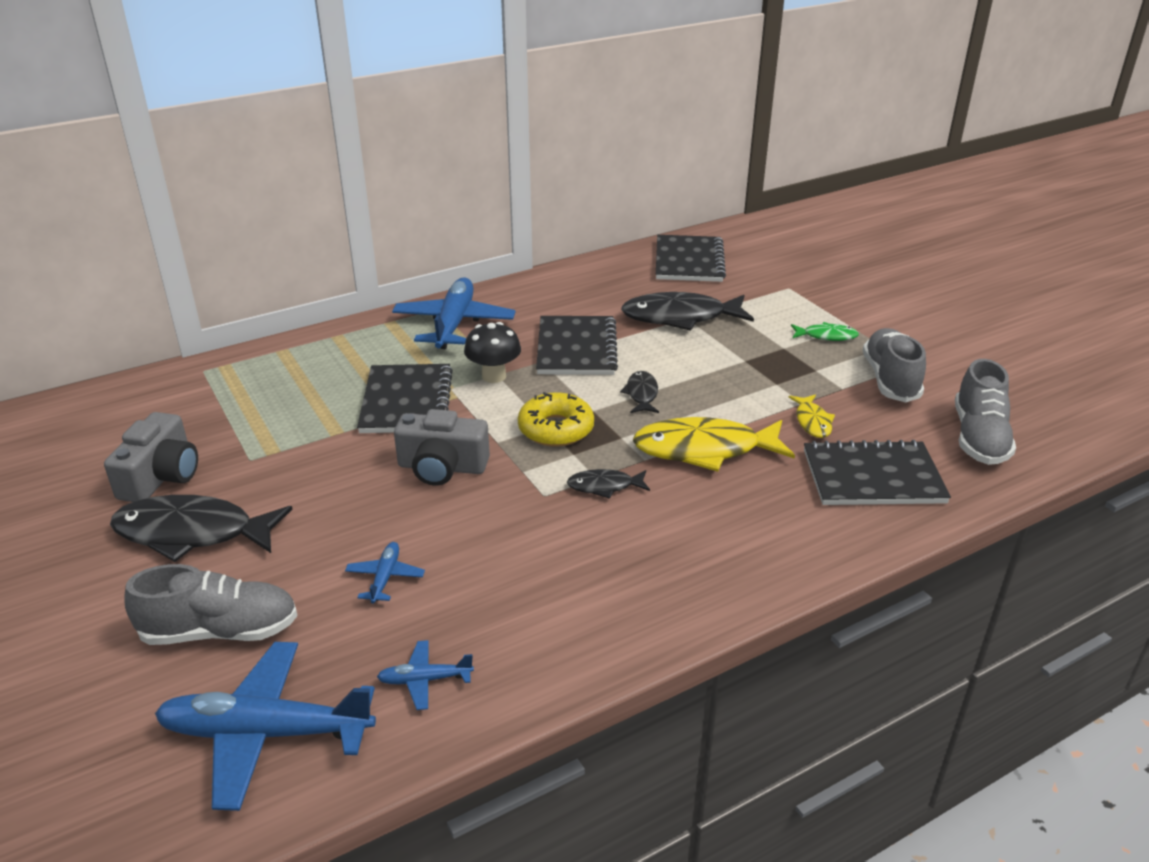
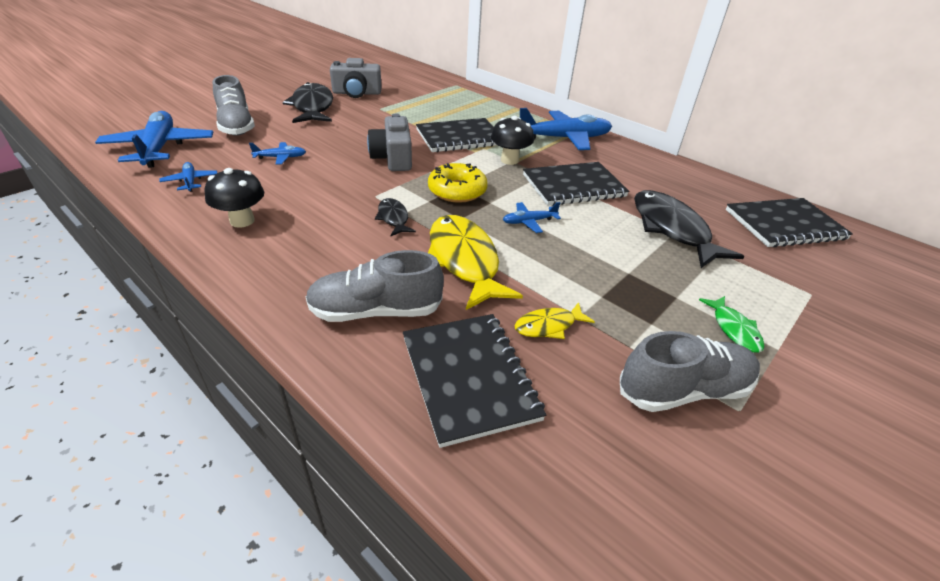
camera: 70 degrees right, 5 degrees up
black fish [620,371,659,413] -> blue plane [503,202,561,233]
grey shoe [955,359,1016,465] -> grey shoe moved to [305,250,444,322]
none -> black mushroom [205,168,264,228]

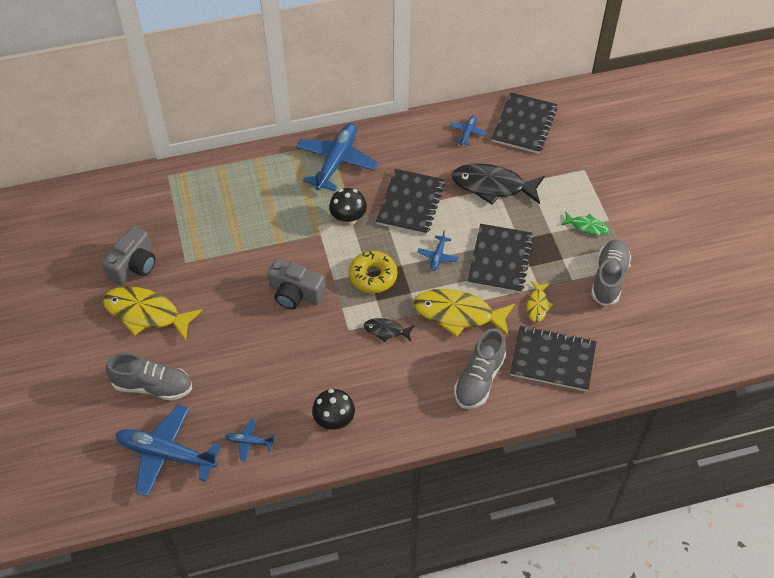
camera: 55 degrees left, 15 degrees up
blue plane [249,142,306,165] -> blue plane moved to [450,115,487,145]
black fish [282,82,333,123] -> yellow fish [103,286,203,341]
black notebook [416,118,497,153] -> black notebook moved to [468,224,534,293]

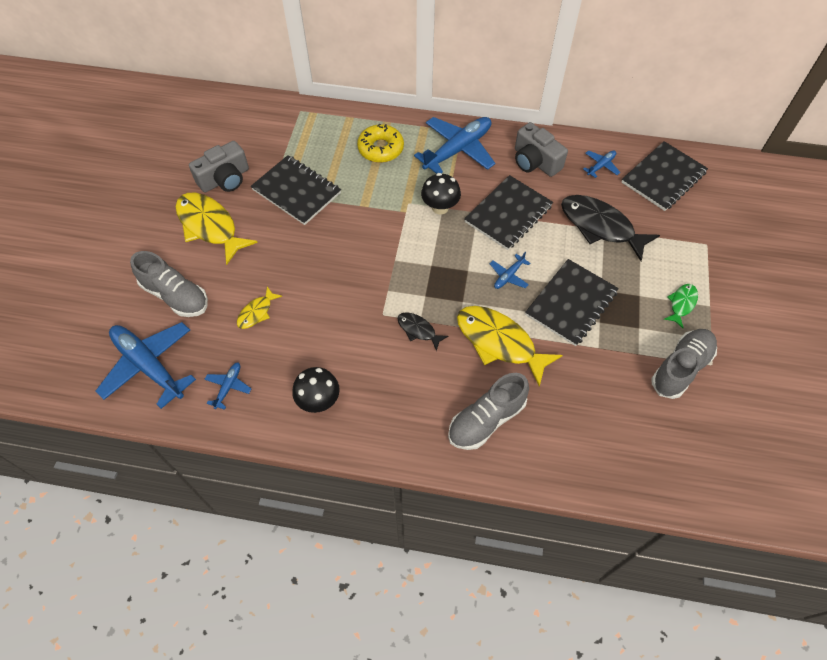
camera: 25 degrees right, 5 degrees up
blue plane [225,419,275,461] -> blue plane turned 75 degrees clockwise [204,362,252,410]
grey camera [267,259,325,310] -> grey camera moved to [515,122,568,177]
yellow donut [348,251,397,293] -> yellow donut moved to [357,123,404,163]
black notebook [510,325,596,391] -> black notebook moved to [251,155,341,225]
yellow fish [527,281,553,322] -> yellow fish moved to [237,286,282,329]
green fish [561,212,609,235] -> green fish turned 105 degrees counterclockwise [664,284,698,328]

